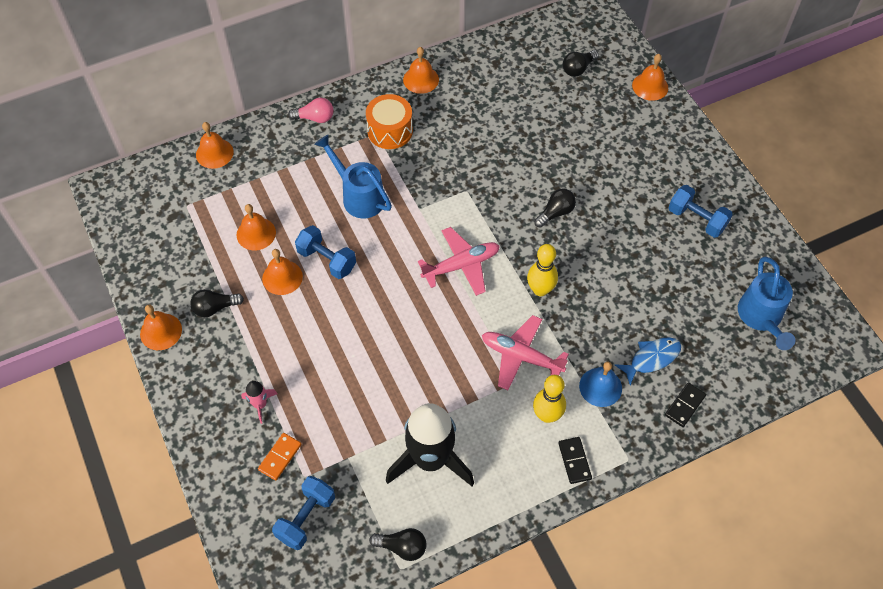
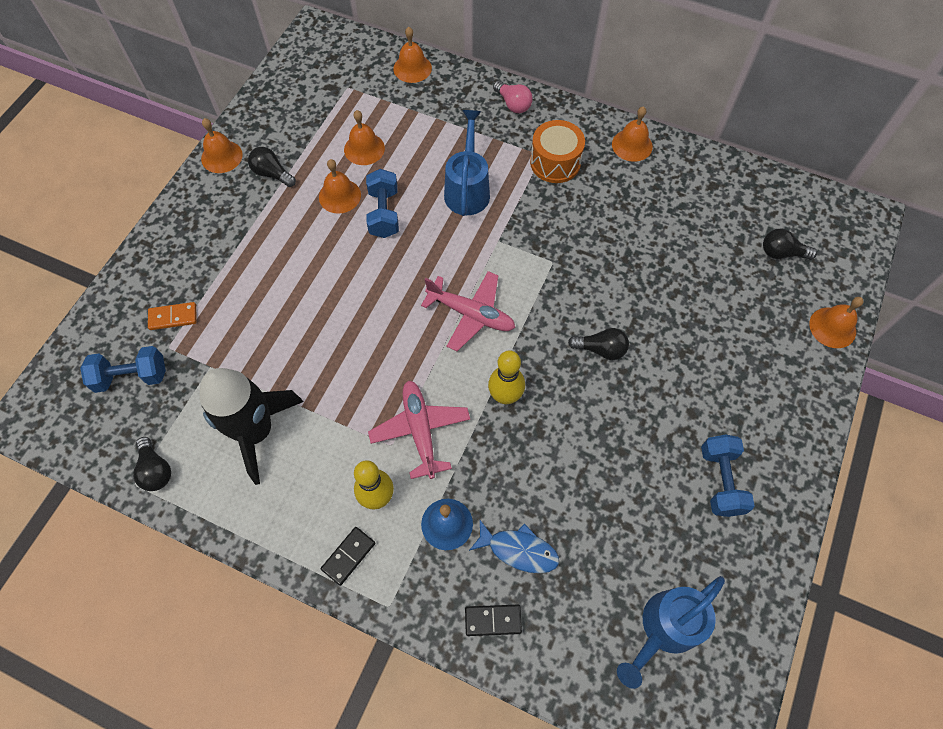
camera: 50 degrees right, 5 degrees up
pink rocket [241,381,278,424] -> none

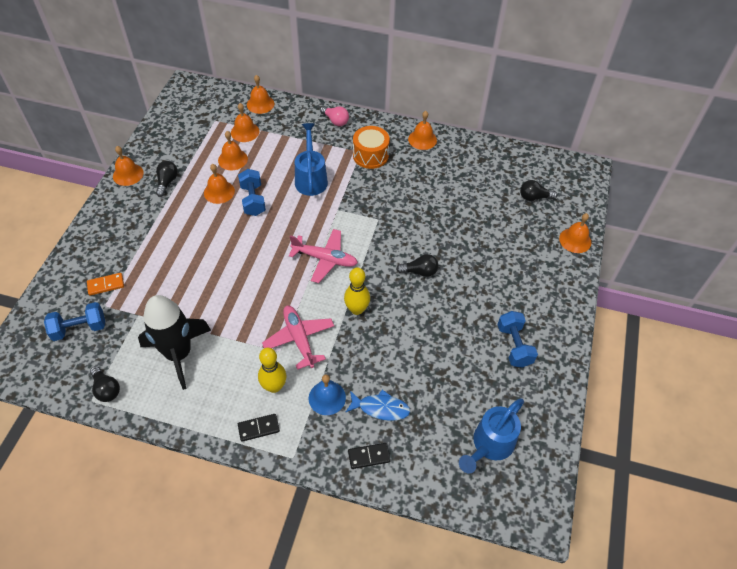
camera: 10 degrees left, 10 degrees down
black light bulb [248,147,296,187] -> black light bulb turned 75 degrees clockwise [156,161,178,197]
black domino [321,527,375,586] -> black domino turned 45 degrees clockwise [238,414,280,442]
none -> orange bell [231,103,259,142]

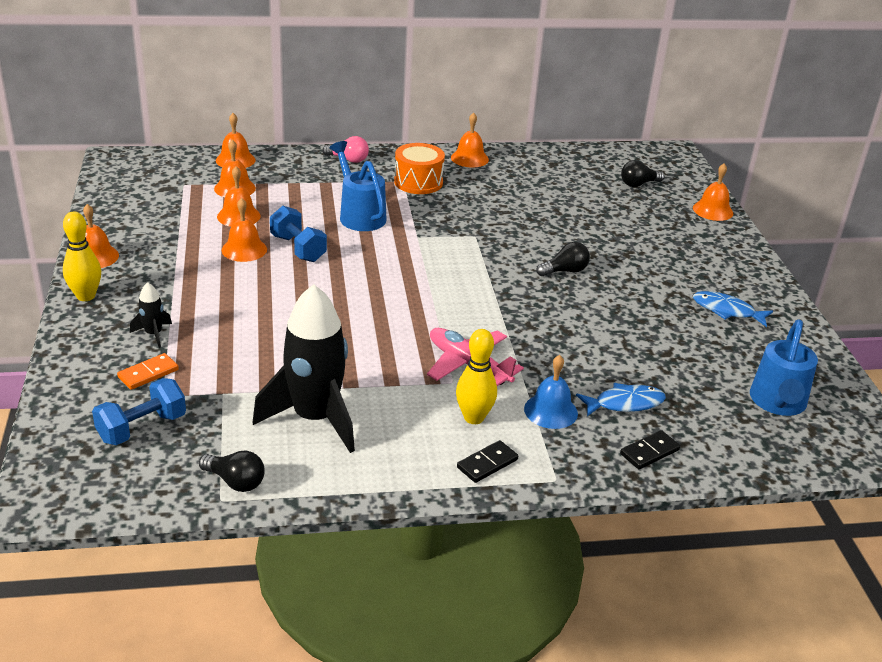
camera: 25 degrees left, 20 degrees down
black light bulb [156,161,178,197] -> none
pink plane [289,229,358,283] -> none
yellow bowling pin [344,267,370,315] -> yellow bowling pin moved to [63,212,101,301]
blue dumbbell [497,311,538,368] -> blue fish [693,291,773,327]
none -> black rocket [130,282,172,348]

